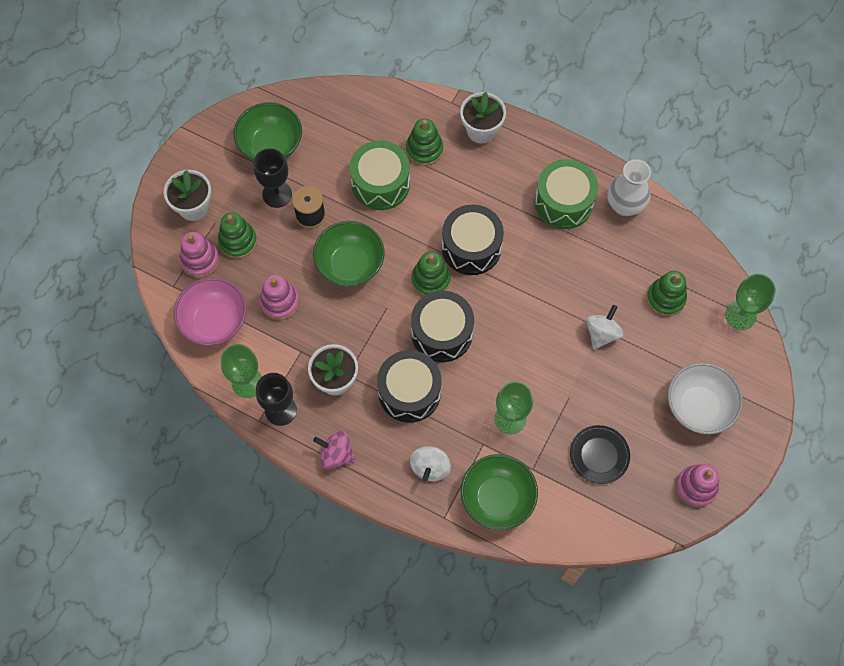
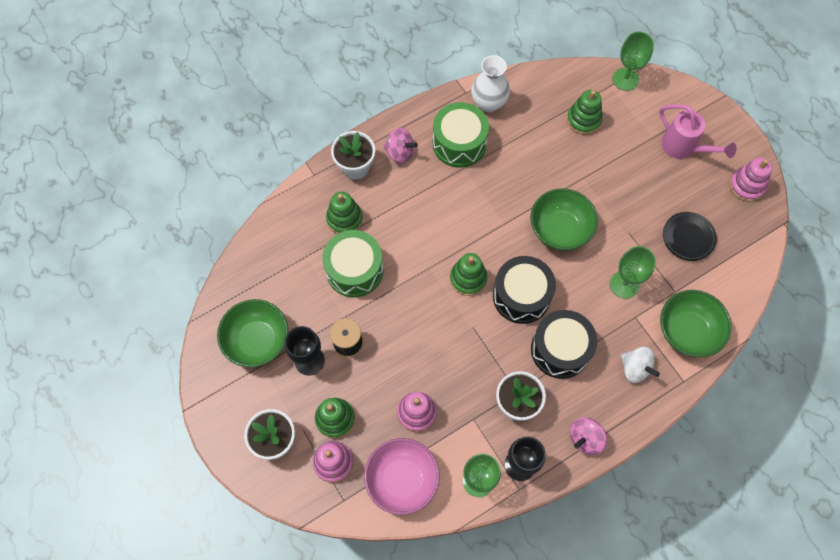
camera: 60 degrees left, 0 degrees up
green bowl [313,221,385,287] -> green bowl moved to [530,189,598,251]
black drum [442,205,504,275] -> none
white spinning top [586,305,623,350] -> none
white bowl [668,363,743,434] -> pink watering can [659,104,737,159]
none -> pink spinning top [384,128,418,164]

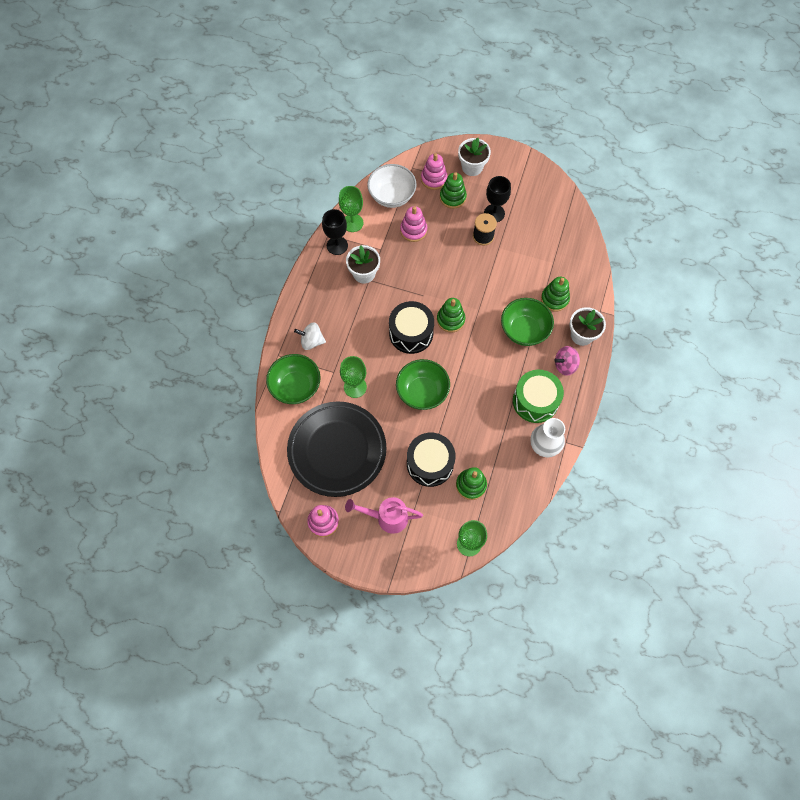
camera: 140 degrees right, 0 degrees up
green bowl [217,299,288,367] -> green bowl moved to [501,298,554,346]
green drum [322,230,383,297] -> none
pink bowl [364,438,440,515] -> white bowl [367,164,417,208]
black drum [531,310,597,379] -> black drum moved to [407,433,456,487]
pink spinning top [570,417,607,455] -> none
black plate [663,212,717,261] -> black plate [287,401,386,497], size x2.23

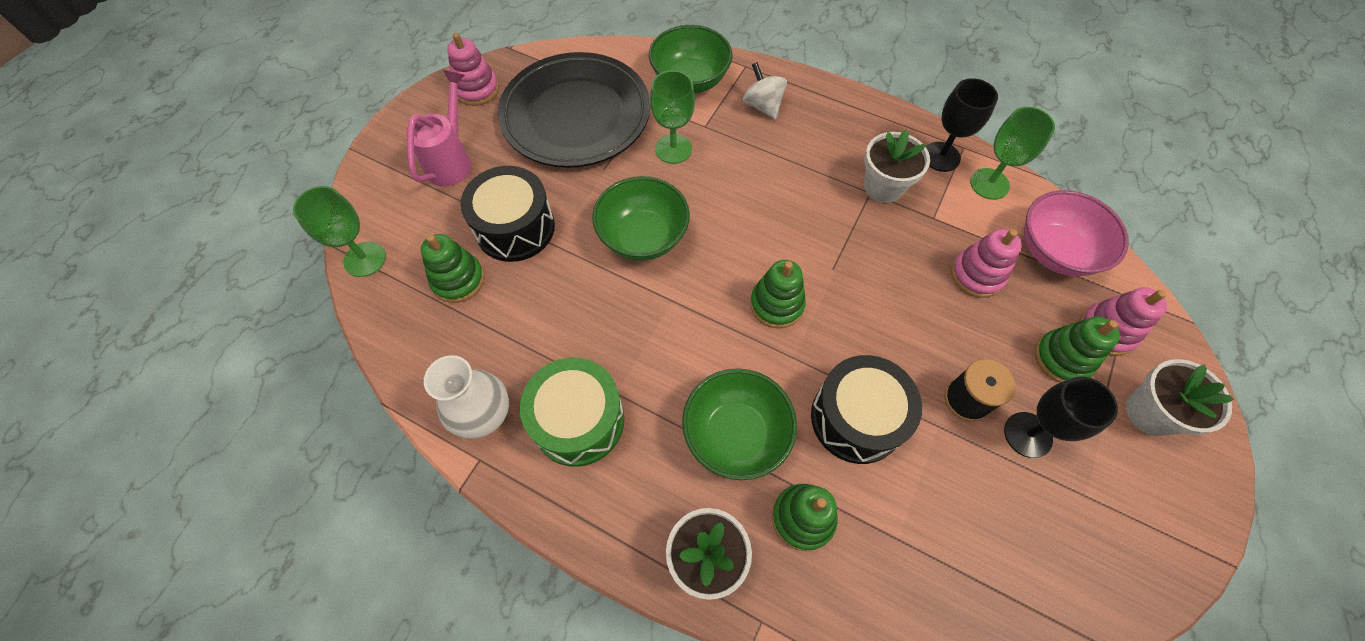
camera: 100 degrees right, 5 degrees down
white spinning top [294,323,326,350] -> white spinning top turned 45 degrees counterclockwise [743,62,787,120]
white bowl [367,164,417,208] -> pink bowl [1024,190,1129,276]
black drum [389,301,434,354] -> black drum moved to [811,355,922,464]
pink spinning top [554,346,580,376] -> none

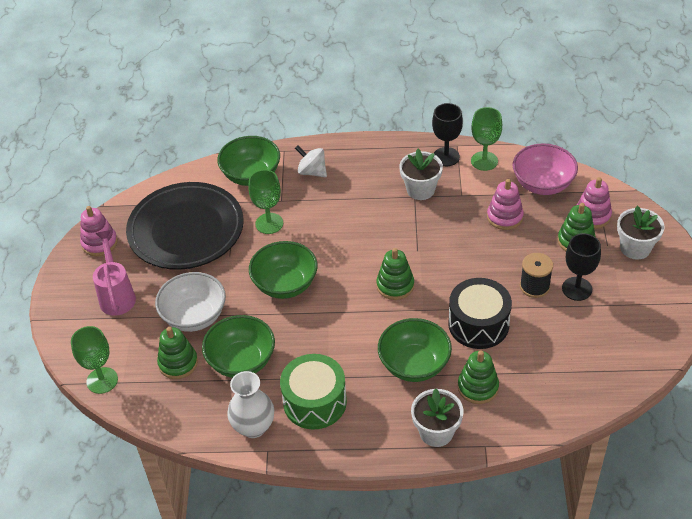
camera: 25 degrees left, 15 degrees down
black drum [460,166,555,262] -> white bowl [155,272,226,332]
none -> green bowl [202,315,275,378]

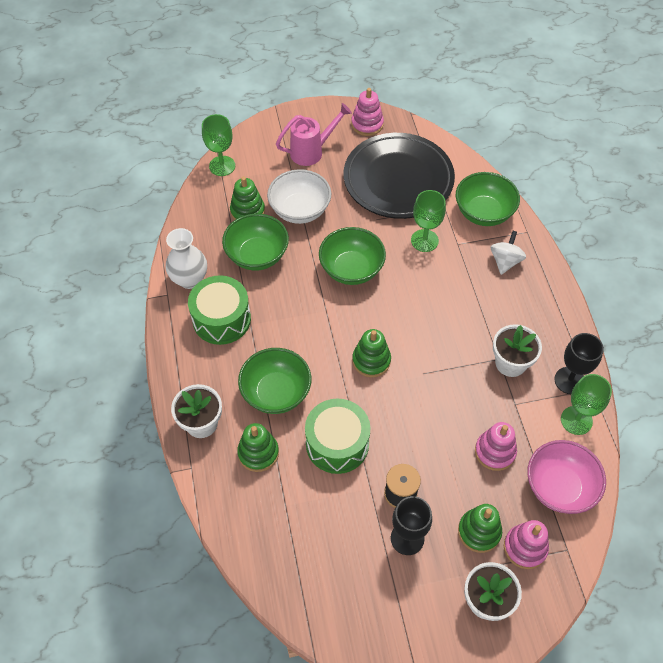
camera: 75 degrees right, 10 degrees up
black drum [448,278,512,349] -> green drum [305,399,371,474]

